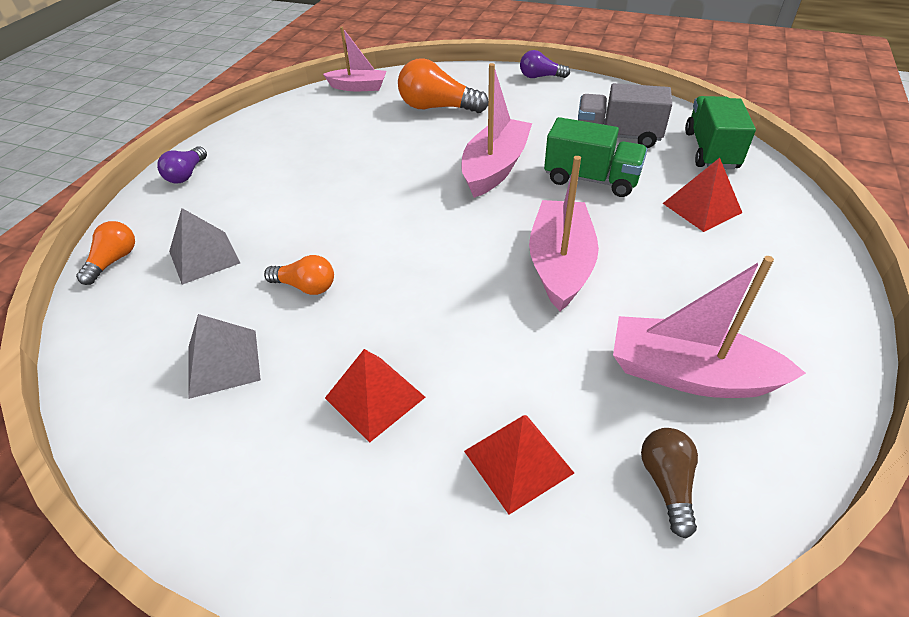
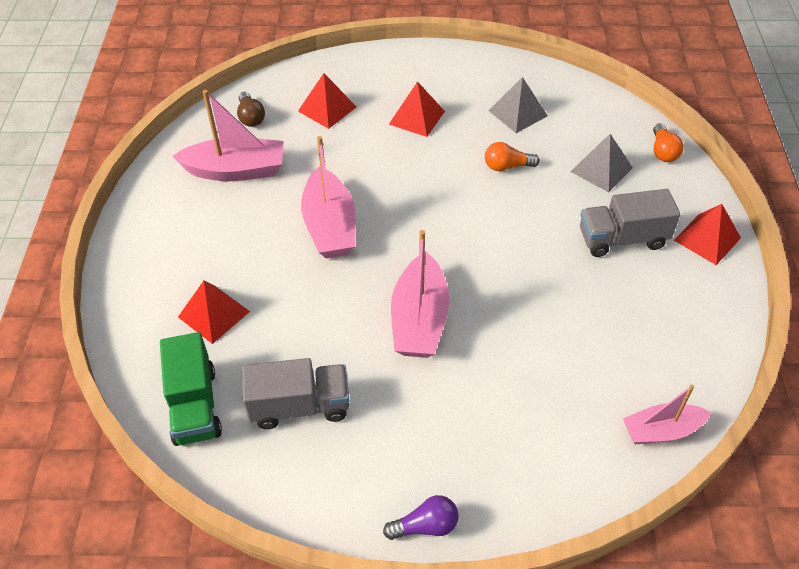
camera: 160 degrees right, 5 degrees up
purple light bulb [157,146,207,183] -> red pyramid [674,204,741,265]
orange light bulb [398,58,488,113] -> none
green truck [544,117,648,197] -> none
none -> grey truck [580,189,680,257]

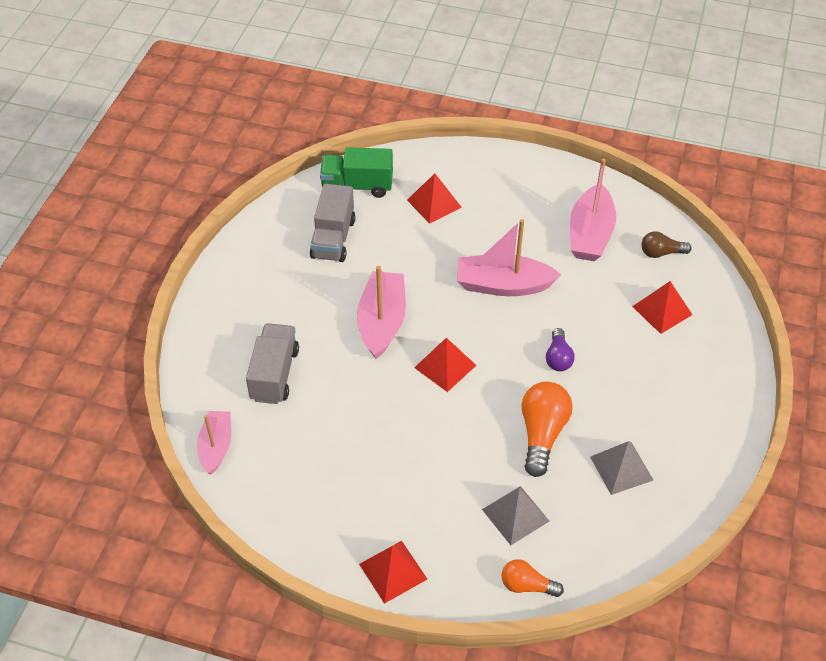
camera: 105 degrees right, 0 degrees up
purple light bulb [383,495,459,540] -> purple light bulb moved to [546,328,575,371]
red pyramid [389,82,445,137] -> red pyramid moved to [414,338,476,392]
pink boat [391,230,450,358] -> pink boat turned 75 degrees clockwise [357,266,406,359]
orange light bulb [485,142,540,171] -> orange light bulb [521,382,573,477], size x1.69
grey truck [580,189,680,257] -> grey truck moved to [246,323,299,404]

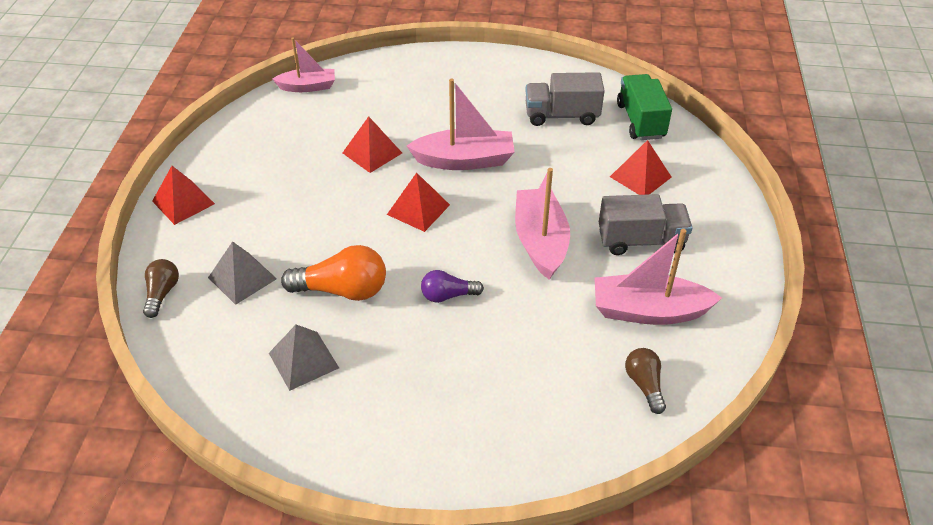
camera: 80 degrees right, 5 degrees down
grey truck [246,323,299,404] -> grey truck moved to [599,194,693,255]
orange light bulb [502,559,564,597] -> brown light bulb [143,259,179,318]
red pyramid [632,281,693,334] -> red pyramid moved to [343,116,402,173]

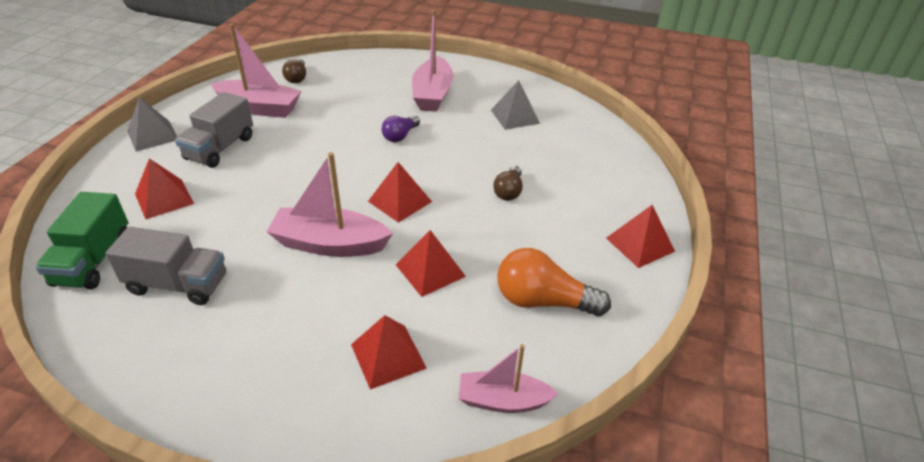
camera: 170 degrees left, 5 degrees down
brown light bulb [143,259,179,318] -> brown light bulb moved to [493,166,523,201]
grey pyramid [208,241,277,305] -> grey pyramid moved to [127,97,177,151]
orange light bulb [281,245,386,301] -> orange light bulb moved to [497,248,611,316]
purple light bulb [421,270,484,303] -> purple light bulb turned 120 degrees clockwise [382,115,420,142]
pink boat [515,168,570,280] -> pink boat moved to [412,10,454,112]
grey truck [599,194,693,255] -> grey truck turned 75 degrees counterclockwise [175,92,253,168]
none -> red pyramid [351,315,427,389]

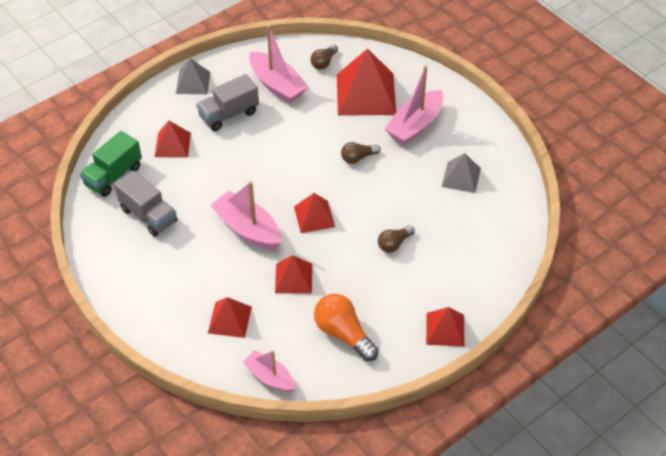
camera: 35 degrees right, 10 degrees up
purple light bulb [382,115,420,142] -> brown light bulb [341,142,380,164]
none -> red pyramid [337,48,396,116]

